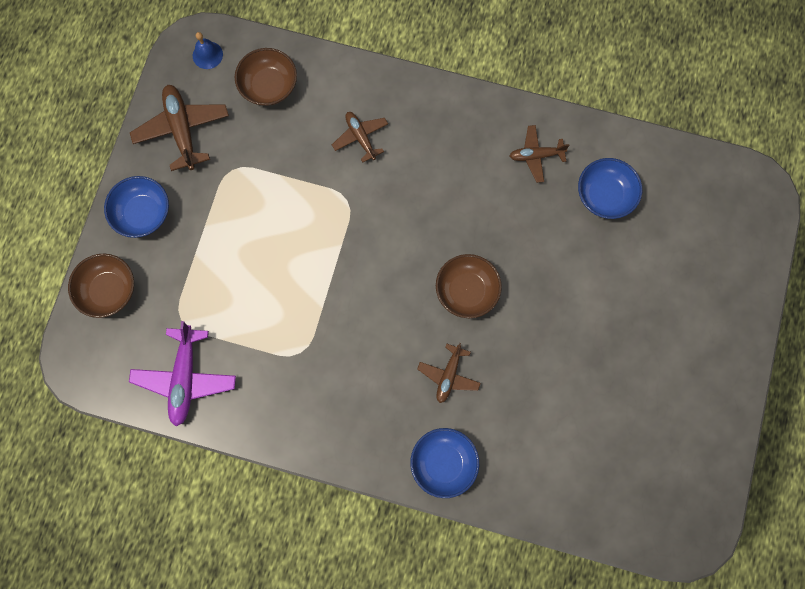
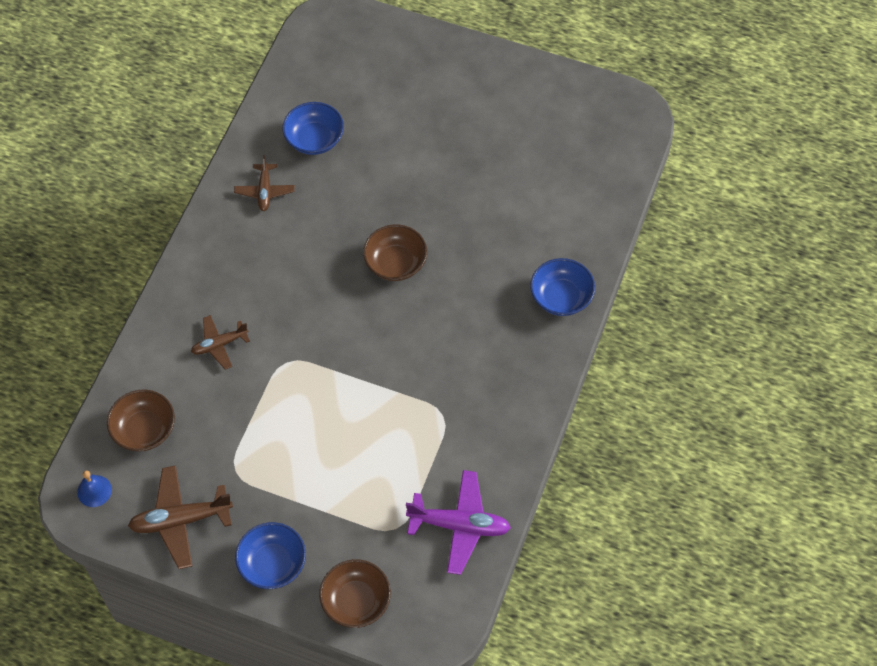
camera: 85 degrees left, 15 degrees down
brown plane [417,343,481,403] -> none

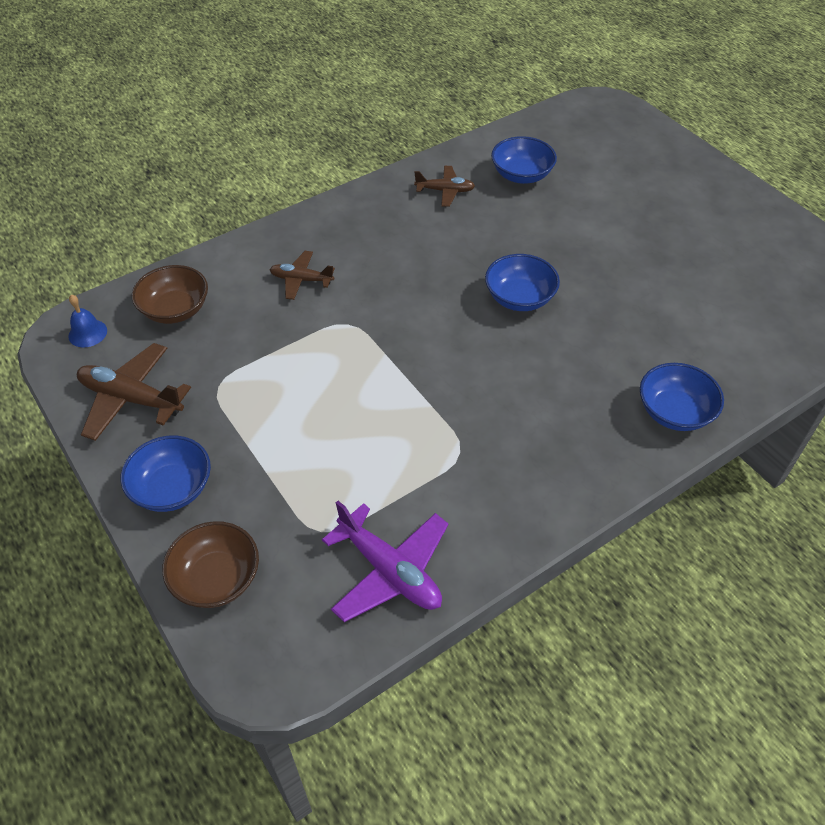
camera: 35 degrees right, 10 degrees down
brown plane [234,155,295,211] -> brown plane turned 120 degrees counterclockwise [414,166,475,207]
brown bowl [363,224,427,281] -> blue bowl [485,254,560,311]

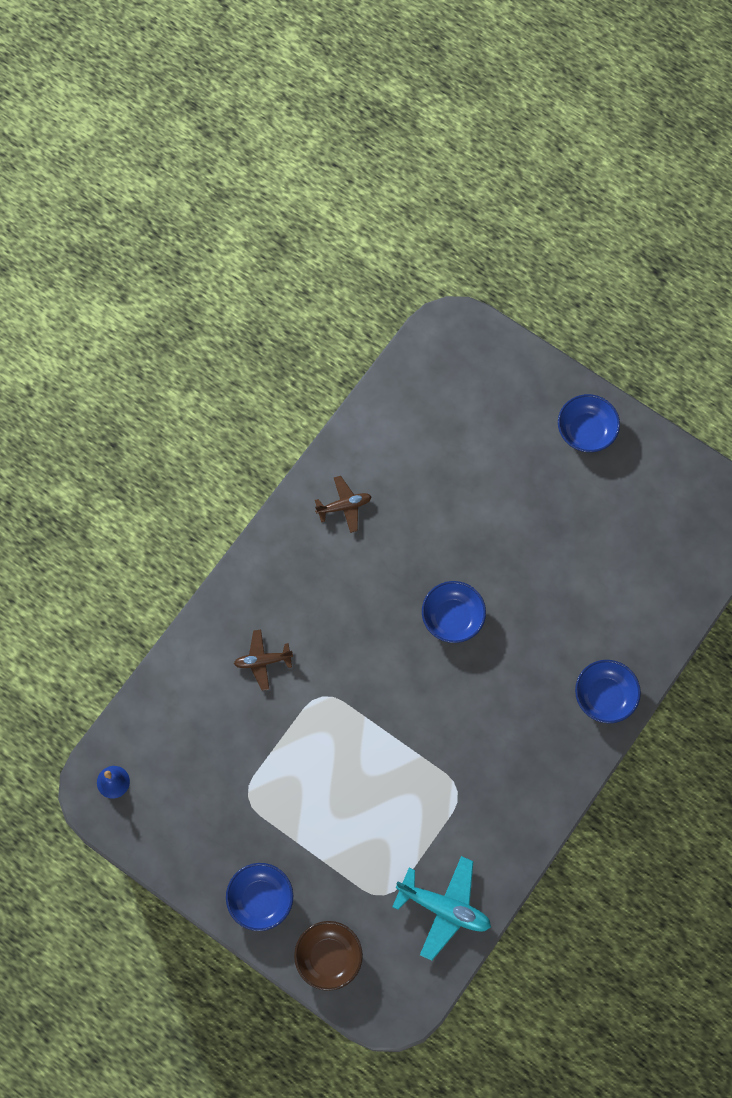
camera: 20 degrees left, 20 degrees up
brown plane [77,343,191,441] -> none
brown bowl [132,265,208,324] -> none
purple plane [322,501,448,622] -> turquoise plane [392,856,491,961]
blue bowl [491,136,557,184] -> blue bowl moved to [558,394,620,452]

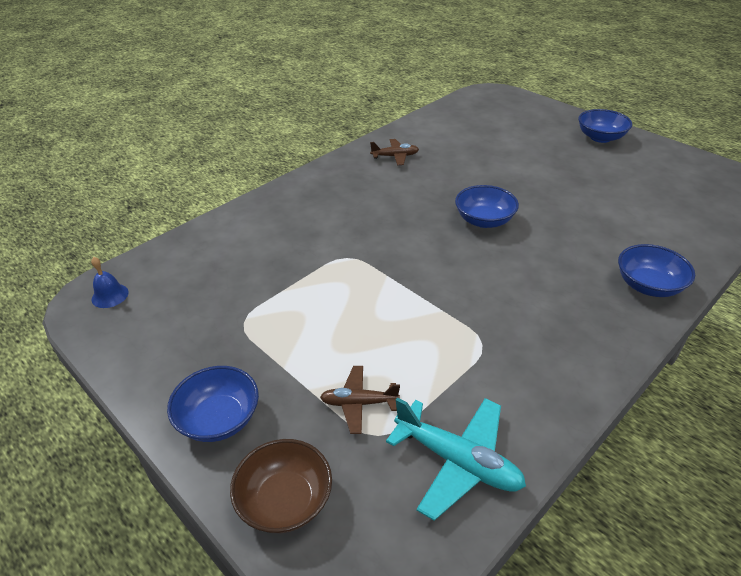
camera: 10 degrees right, 30 degrees down
brown plane [234,630,293,691] -> brown plane moved to [320,366,400,434]

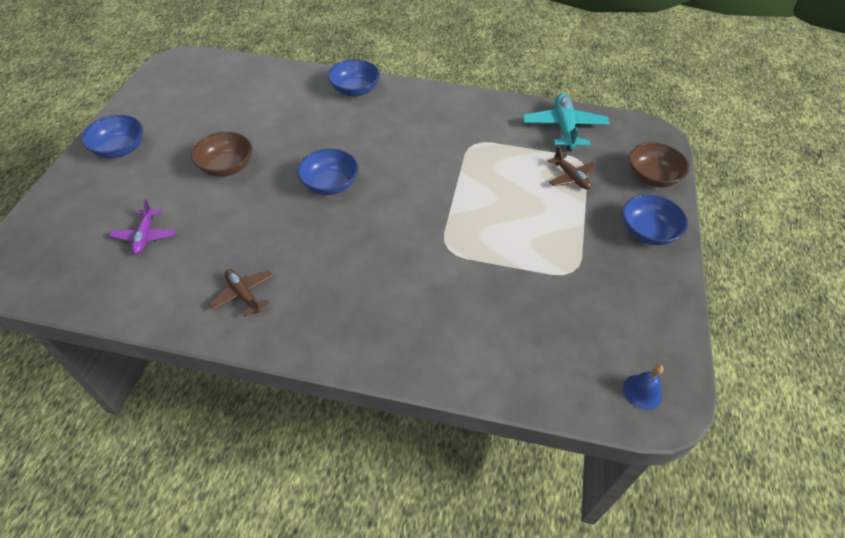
camera: 125 degrees left, 10 degrees up
none -> purple plane [110,199,176,254]
none -> brown bowl [191,132,252,177]

